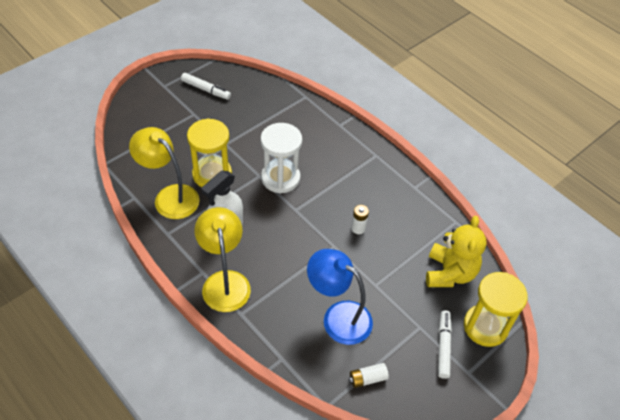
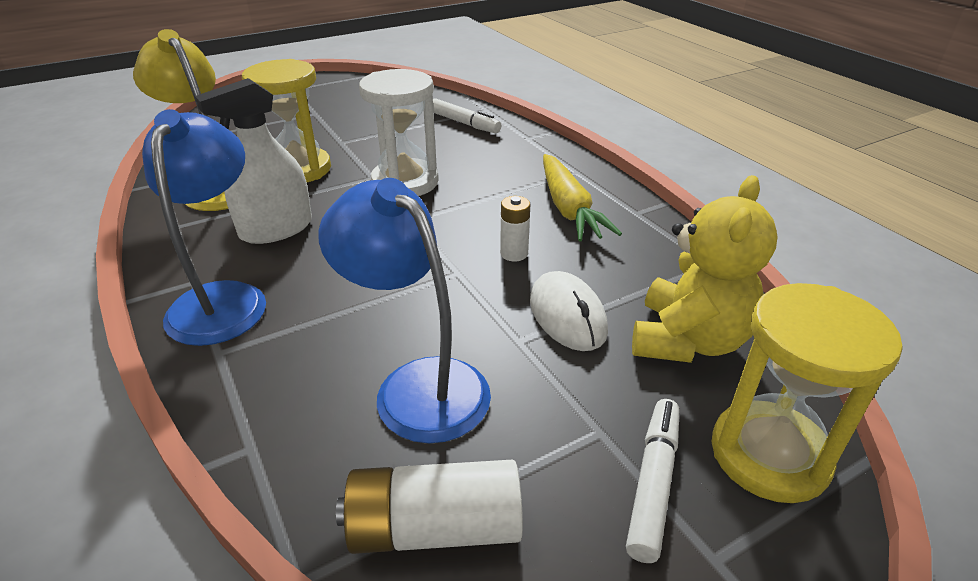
camera: 15 degrees right, 15 degrees down
white marker [181,73,231,100] -> white marker moved to [433,98,501,133]
yellow lamp [194,207,251,312] -> blue lamp [142,109,266,346]
white battery [349,363,389,388] -> white battery [336,460,523,554], size x1.72
none -> white mouse [530,271,608,351]
none -> yellow carrot [543,154,622,242]

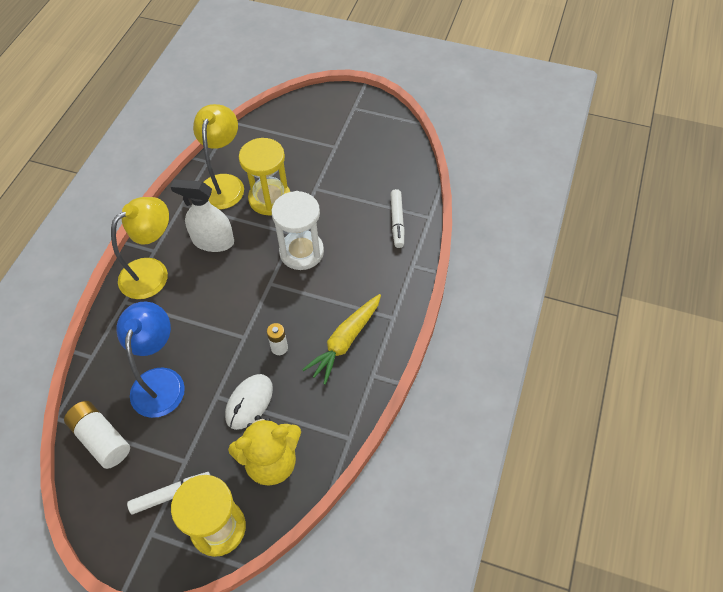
camera: 50 degrees right, 20 degrees up
blue lamp [142,109,266,346] -> yellow lamp [111,197,169,299]

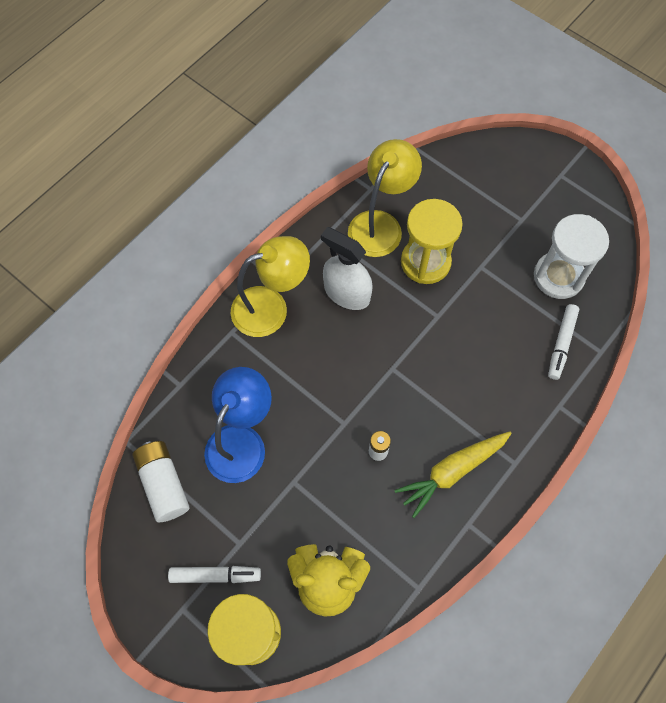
camera: 20 degrees right, 10 degrees up
white mouse [225,374,273,430] -> none
white hourglass [271,191,324,270] -> white hourglass moved to [534,214,609,299]

